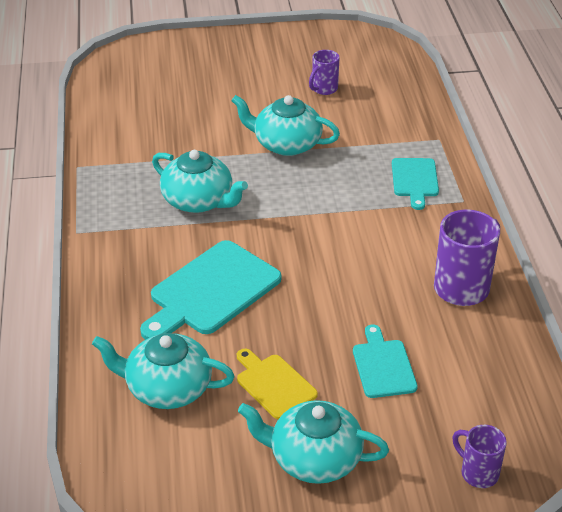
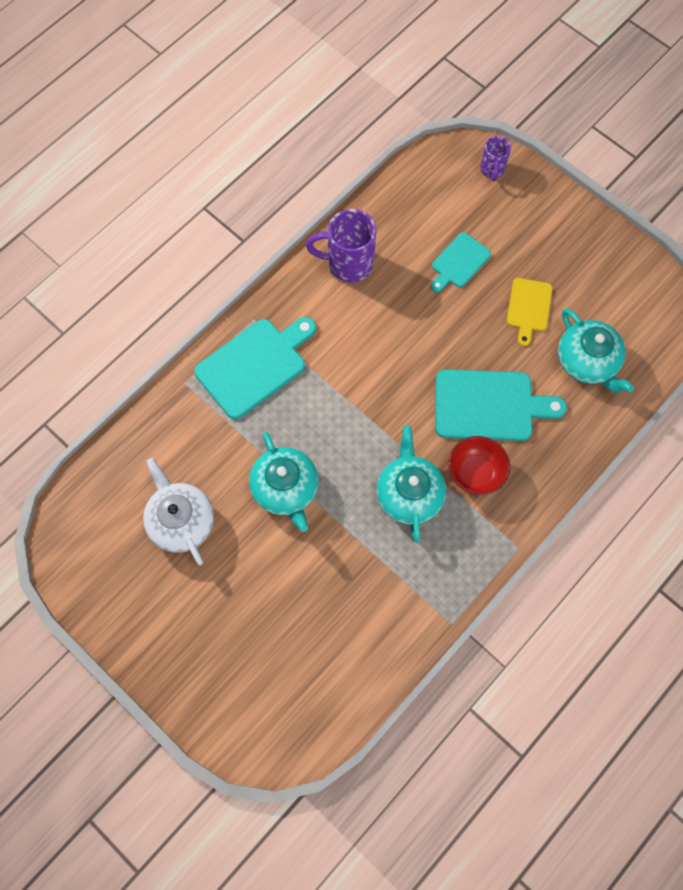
camera: 130 degrees left, 30 degrees up
turquoise teapot [238,400,389,484] -> none
purple mug [309,50,340,95] -> white teapot [143,458,214,565]
turquoise cutting board [392,158,439,210] -> turquoise cutting board [194,317,316,419], size x1.73
none -> red bowl [448,436,510,495]

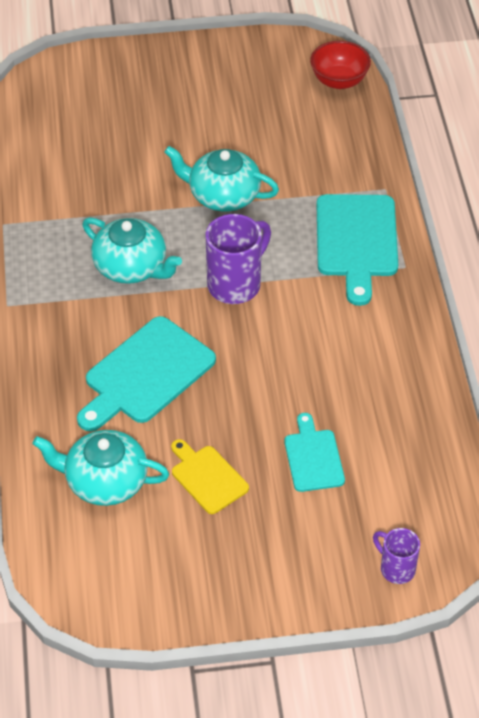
camera: 130 degrees right, 20 degrees down
white teapot [143,458,214,565] -> none
purple mug [306,209,376,283] -> purple mug moved to [205,214,271,304]
red bowl [448,436,510,495] -> red bowl moved to [310,41,371,89]

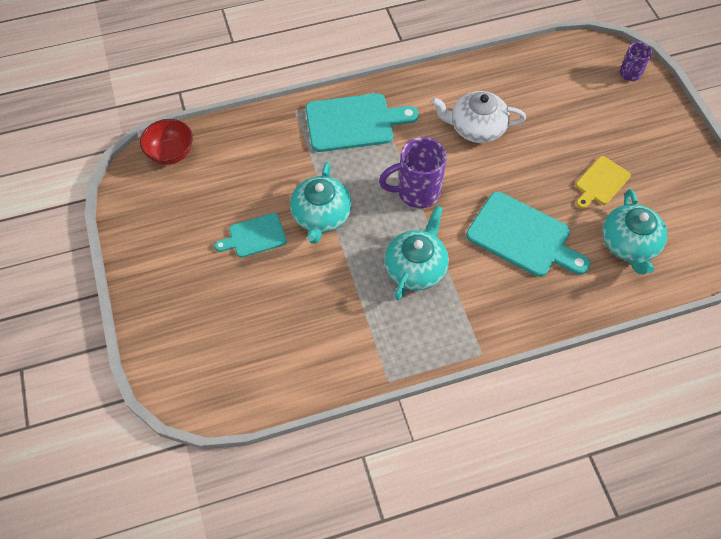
camera: 100 degrees left, 10 degrees up
purple mug [205,214,271,304] -> purple mug turned 45 degrees counterclockwise [379,137,447,208]
turquoise cutting board [284,413,345,492] -> turquoise cutting board moved to [214,213,287,258]
none -> white teapot [431,91,526,143]

